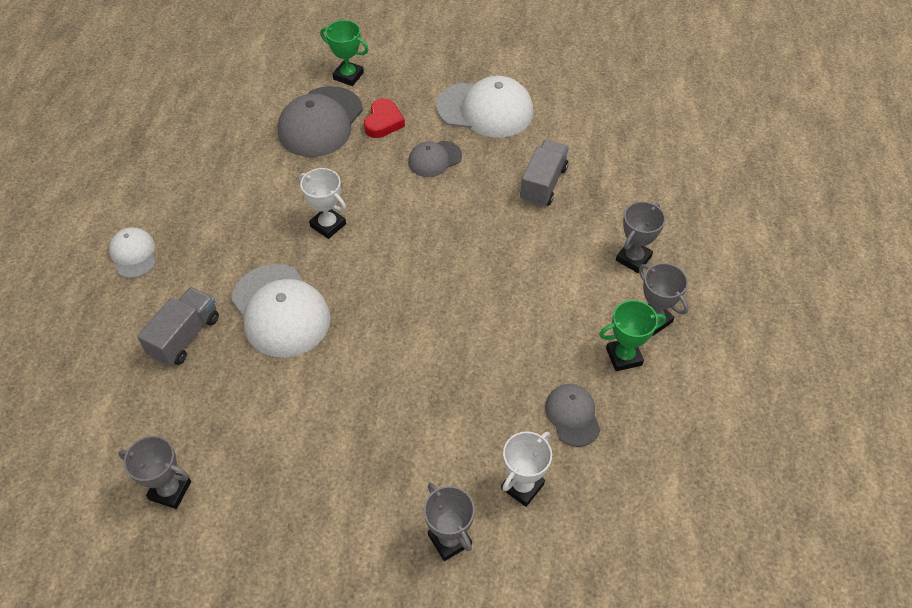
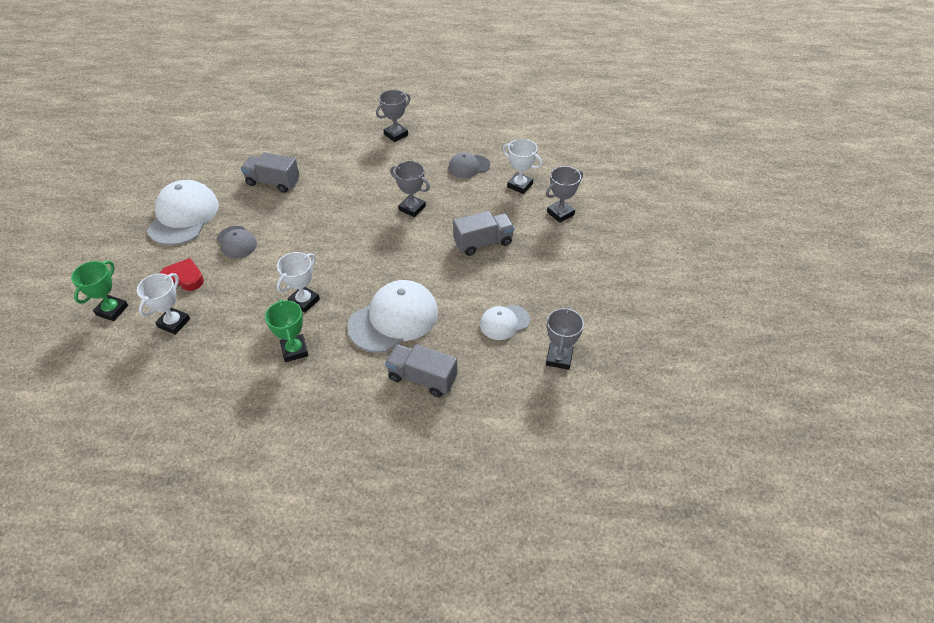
camera: 95 degrees left, 5 degrees down
white cap [109,228,156,278] -> white cap moved to [480,305,530,340]
grey cap [277,86,363,157] -> white trophy [137,273,190,335]
green trophy [599,300,666,371] -> green trophy moved to [265,299,309,362]
grey trophy [616,201,665,273] -> grey trophy moved to [390,161,430,217]
none -> grey truck [453,211,514,256]

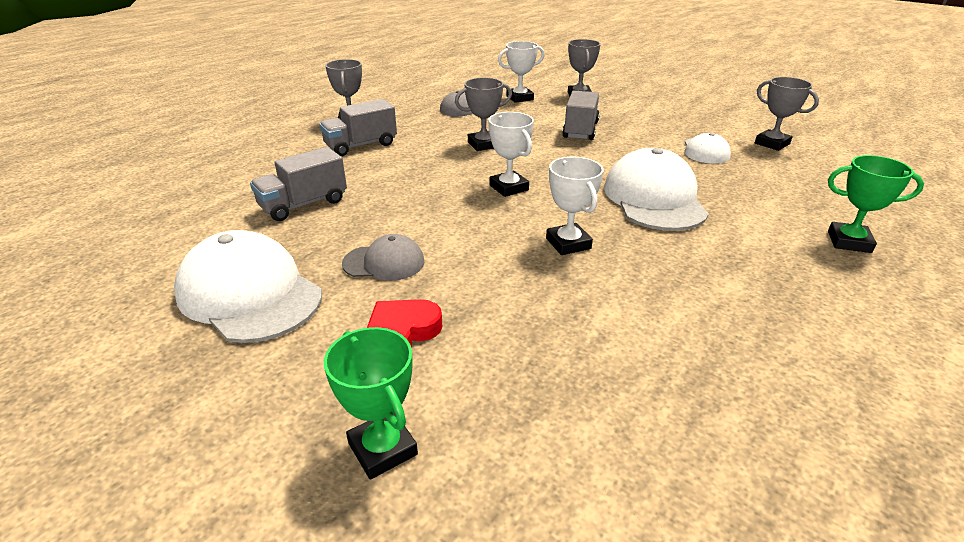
camera: 55 degrees left, 15 degrees down
white trophy [137,273,190,335] -> white trophy moved to [488,112,534,197]
green trophy [265,299,309,362] -> green trophy moved to [828,155,924,253]
grey truck [385,344,457,397] -> grey truck moved to [319,99,397,156]

